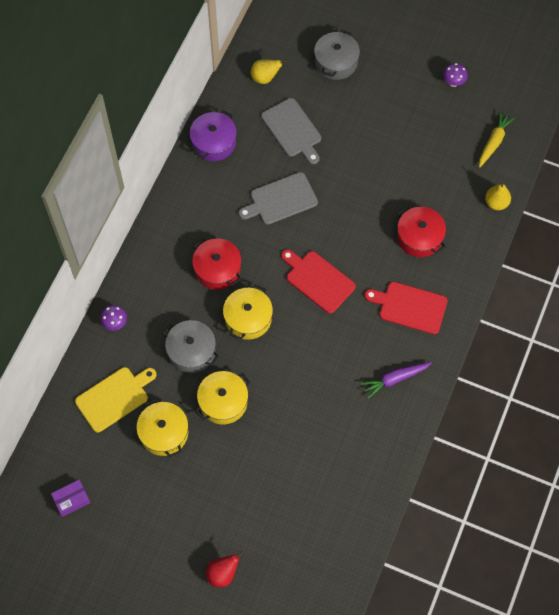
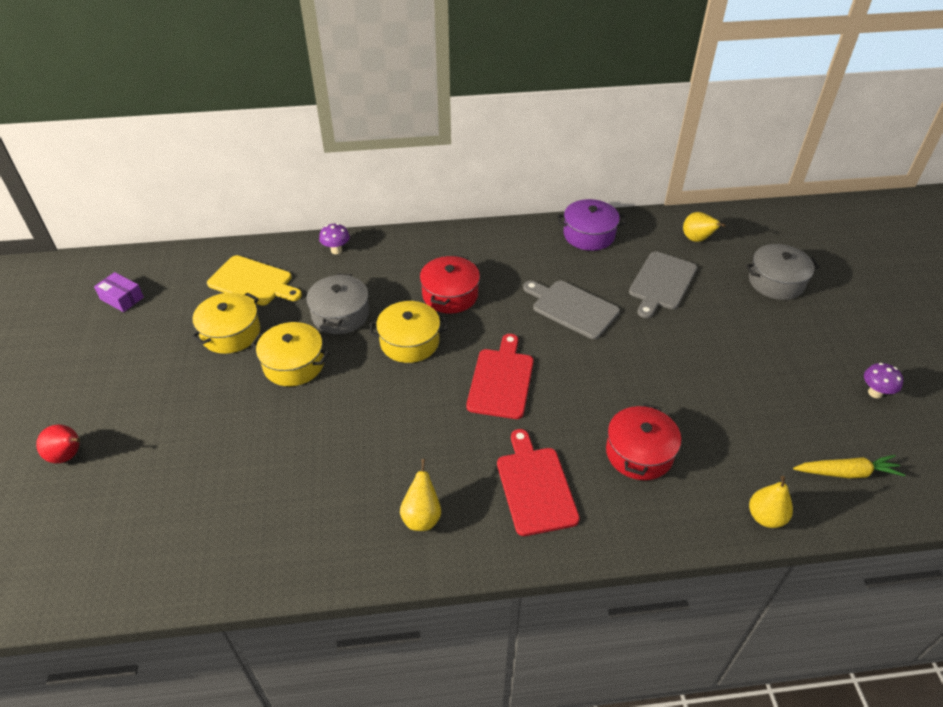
camera: 60 degrees right, 20 degrees down
purple carrot [361,362,431,399] -> yellow pear [400,459,441,531]

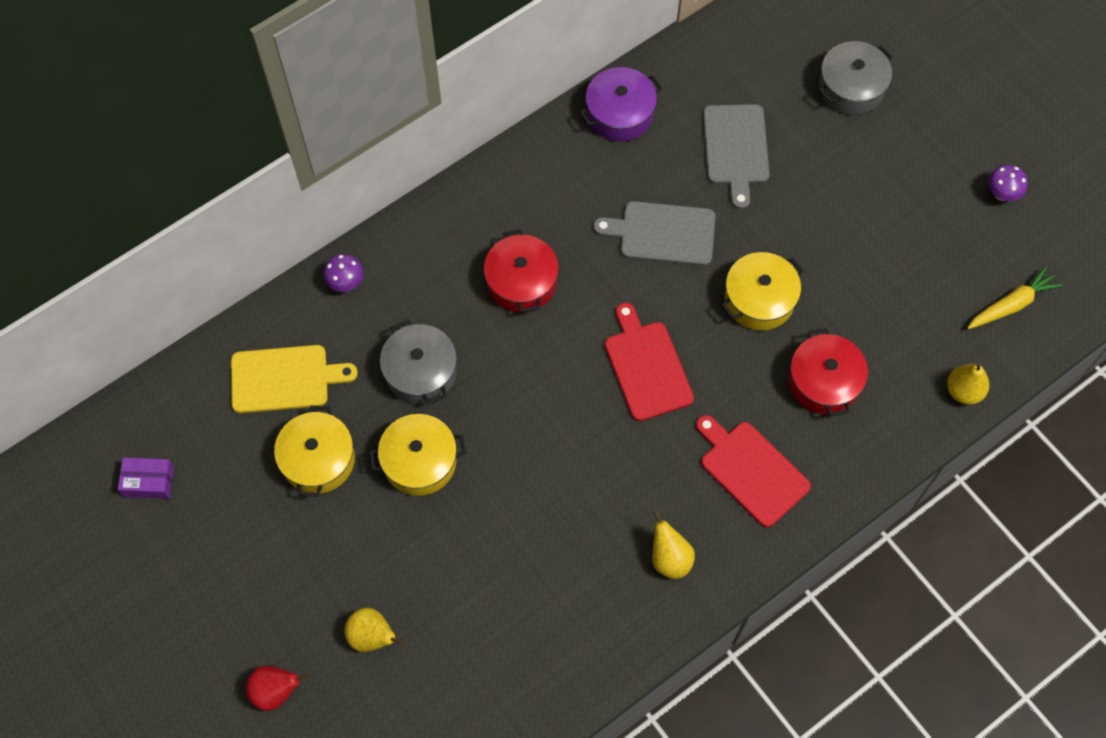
camera: 30 degrees left, 20 degrees up
yellow pot [370,301,448,363] -> yellow pot moved to [721,252,804,331]
yellow pear [683,212,726,242] -> yellow pear moved to [344,608,403,652]

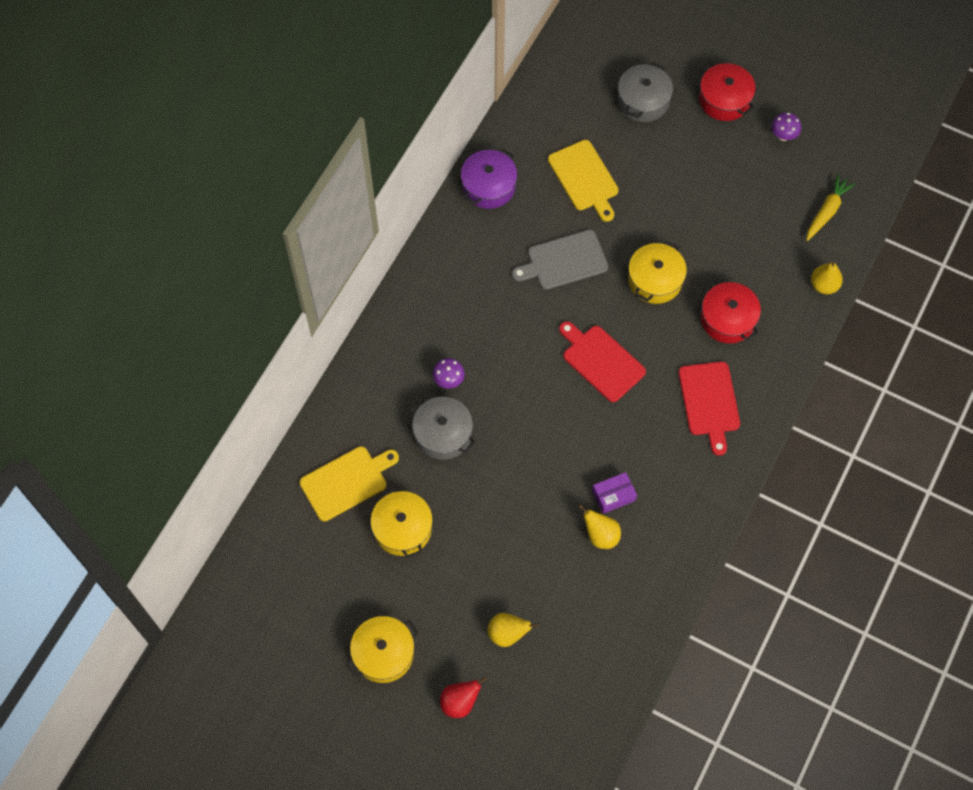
camera: 25 degrees left, 0 degrees up
purple box [118,458,174,499] -> purple box moved to [592,472,637,514]
purple mushroom [323,254,364,292] -> purple mushroom moved to [433,358,465,389]
yellow pot [369,414,466,496] -> yellow pot moved to [346,616,419,683]
red pot [484,229,559,313] -> red pot moved to [699,63,756,121]
yellow pear [652,510,695,579] -> yellow pear moved to [579,505,621,549]
red cutting board [696,415,811,527] -> red cutting board turned 120 degrees counterclockwise [679,361,740,456]
grey cutting board [703,104,770,209] -> yellow cutting board [548,140,619,222]

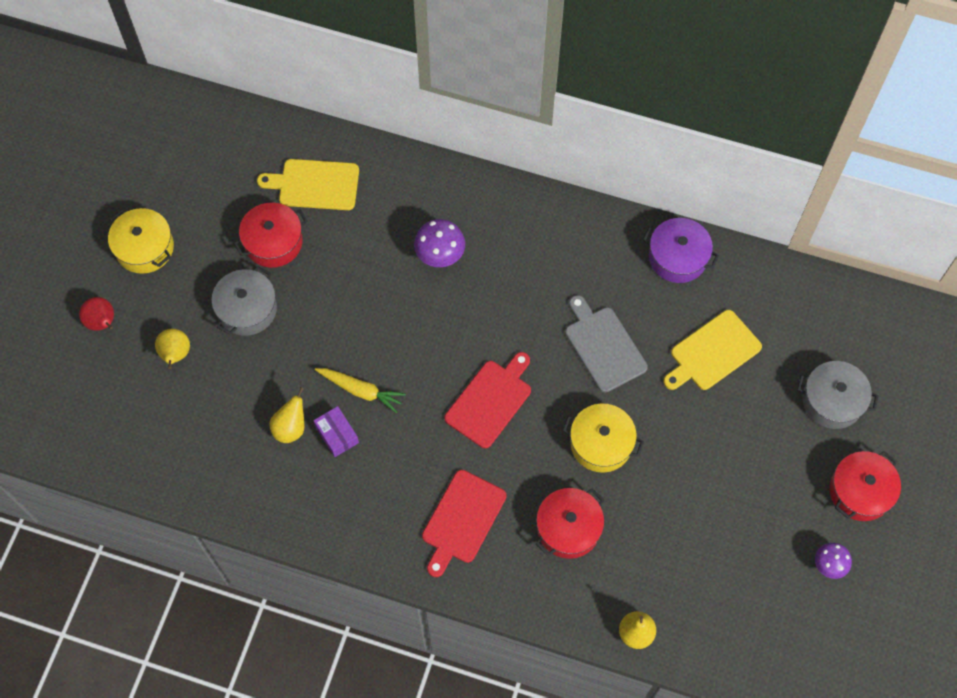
camera: 80 degrees right, 0 degrees up
yellow cutting board [300,446,399,521] -> yellow cutting board turned 135 degrees clockwise [257,159,359,210]
yellow pot [370,486,433,558] -> red pot [234,203,308,268]
grey pot [410,397,476,460] -> grey pot moved to [212,266,277,336]
purple mushroom [433,358,465,389] -> purple mushroom [414,219,465,267], size x1.52
red cutting board [679,361,740,456] -> red cutting board turned 45 degrees counterclockwise [422,470,507,577]
yellow carrot [806,175,855,241] -> yellow carrot moved to [315,368,406,413]

